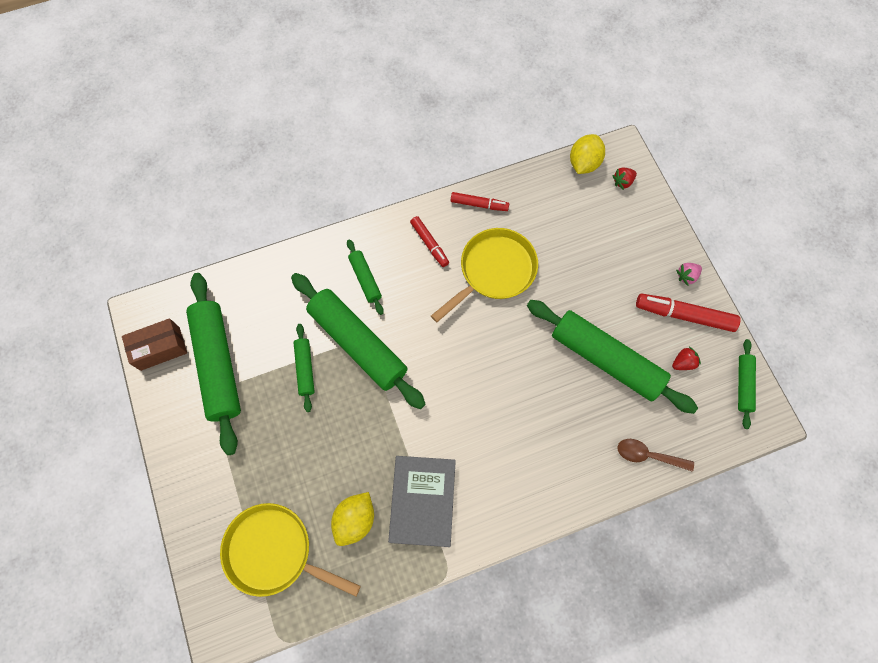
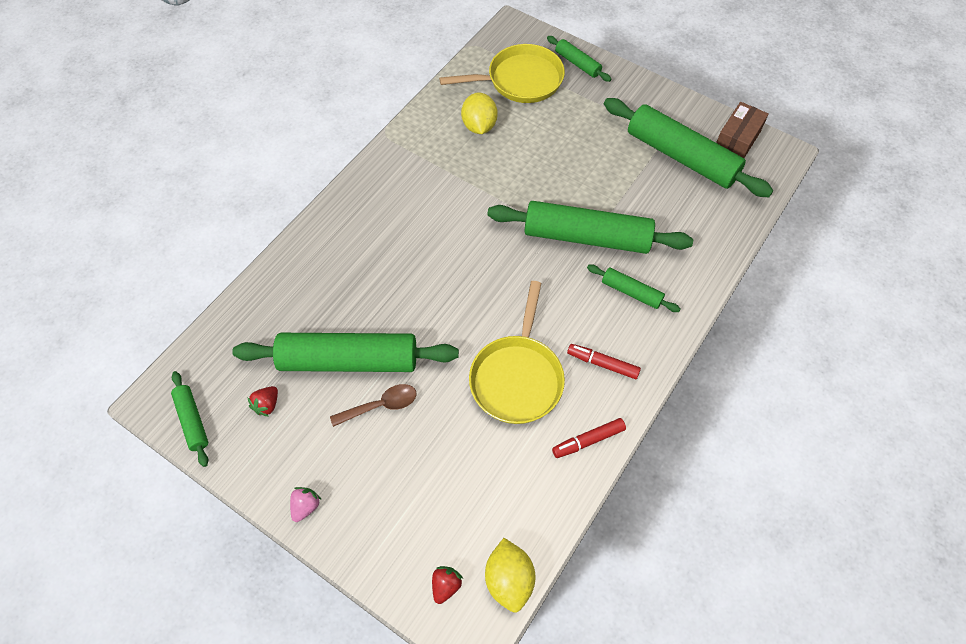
camera: 145 degrees right, 10 degrees down
green rolling pin [293,324,315,412] -> green rolling pin moved to [547,36,611,82]
grey book [388,456,456,547] -> none
brown spoon [617,439,694,472] -> brown spoon moved to [330,384,417,427]
red marker [636,294,741,332] -> none

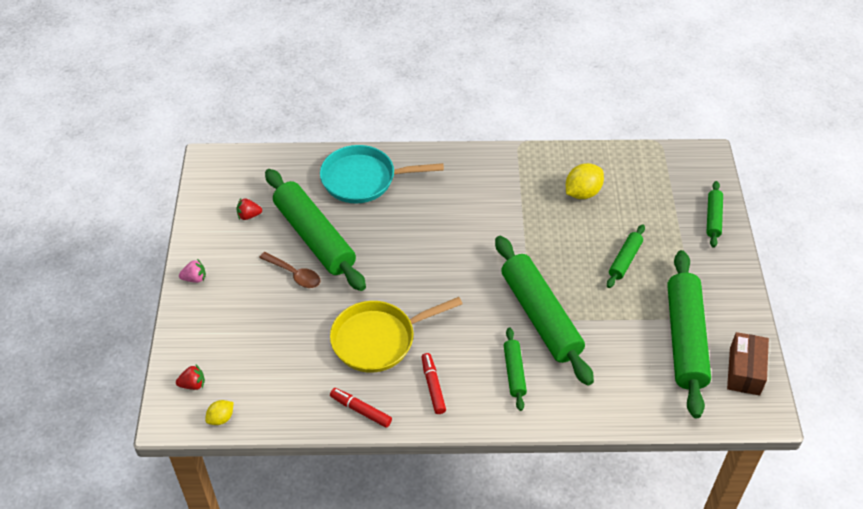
camera: 55 degrees right, 10 degrees down
green rolling pin [171,371,208,467] -> green rolling pin moved to [607,224,645,288]
yellow pan [439,44,565,103] -> none
yellow lemon [485,538,535,613] -> yellow lemon [205,400,234,425], size x0.58
brown box [716,102,769,158] -> brown box turned 75 degrees counterclockwise [727,332,769,395]
none -> turquoise pan [320,145,444,203]

